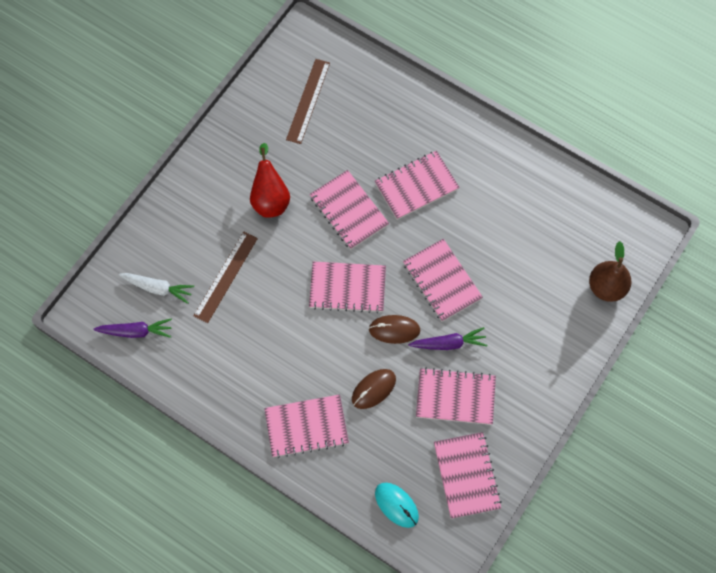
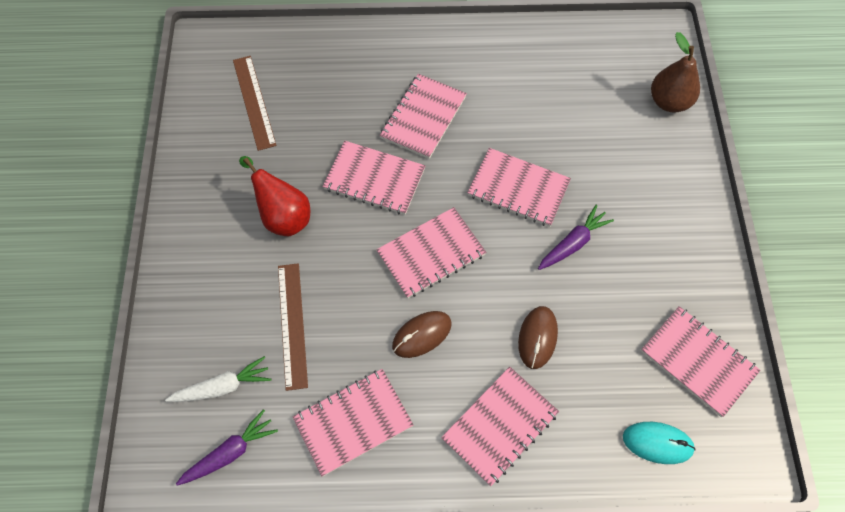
camera: 35 degrees left, 5 degrees down
brown mouse [369,315,420,344] -> brown mouse moved to [392,311,451,358]
pink notebook [416,368,496,425] -> pink notebook moved to [293,369,414,476]

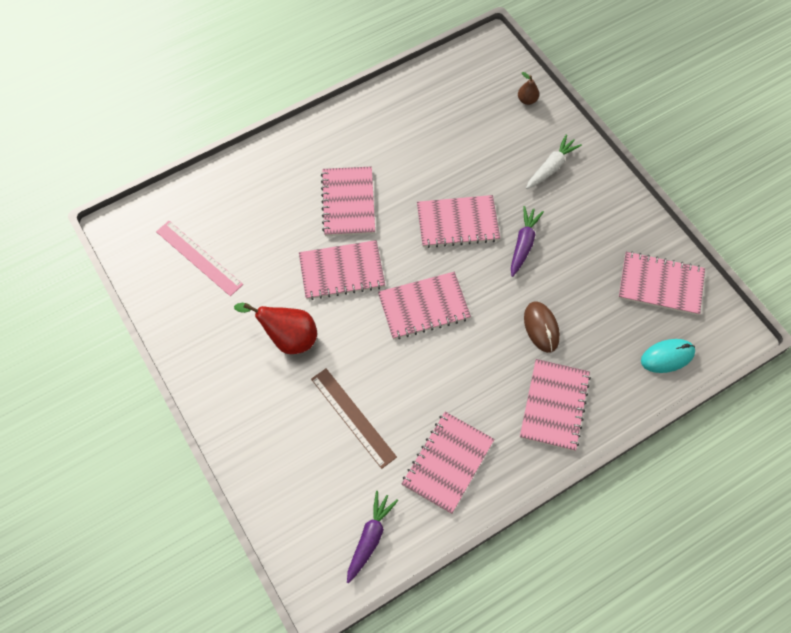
camera: 30 degrees left, 0 degrees up
white carrot [165,356,271,402] -> white carrot moved to [526,134,582,189]
brown ruler [233,56,277,151] -> pink ruler [156,221,243,296]
pink notebook [376,207,486,299] -> pink notebook turned 45 degrees clockwise [378,272,471,339]
brown mouse [392,311,451,358] -> none
brown pear [651,32,700,113] -> brown pear [518,72,539,105], size x0.53

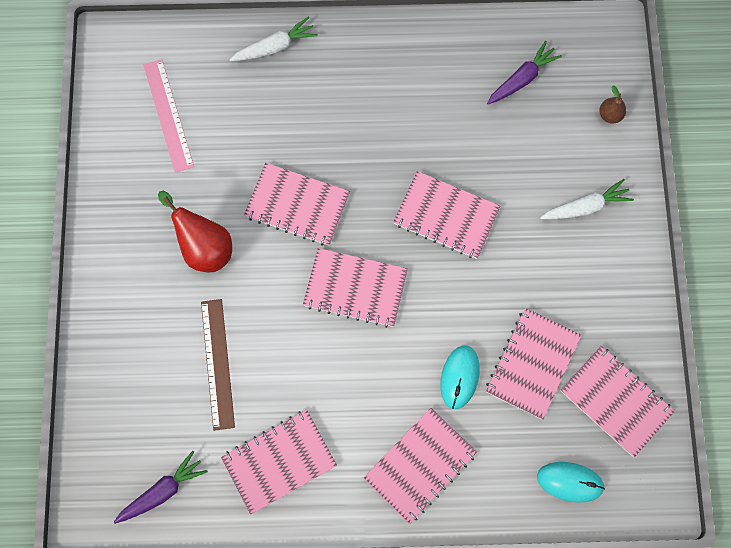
camera: 30 degrees right, 10 degrees up
pink notebook [321,167,375,236] -> pink notebook moved to [486,308,581,420]
purple carrot [511,206,544,277] -> purple carrot moved to [487,41,562,104]
brown mouse [524,302,560,353] -> turquoise mouse [440,345,480,409]
none -> white carrot [229,17,318,61]

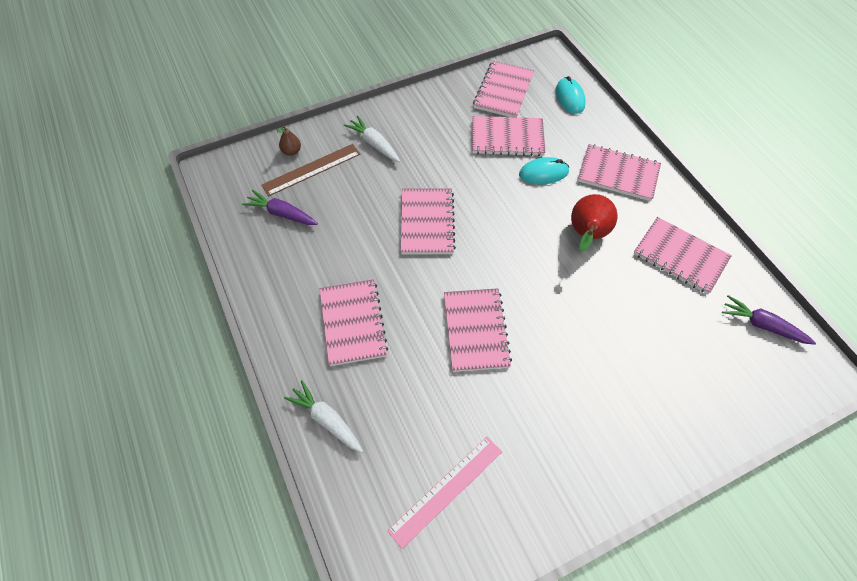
camera: 115 degrees left, 15 degrees down
red pear [158,191,232,272] -> red pear moved to [571,194,618,252]
brown ruler [201,299,235,431] -> brown ruler moved to [261,144,360,196]
pink notebook [303,248,408,328] -> pink notebook moved to [320,279,389,366]

